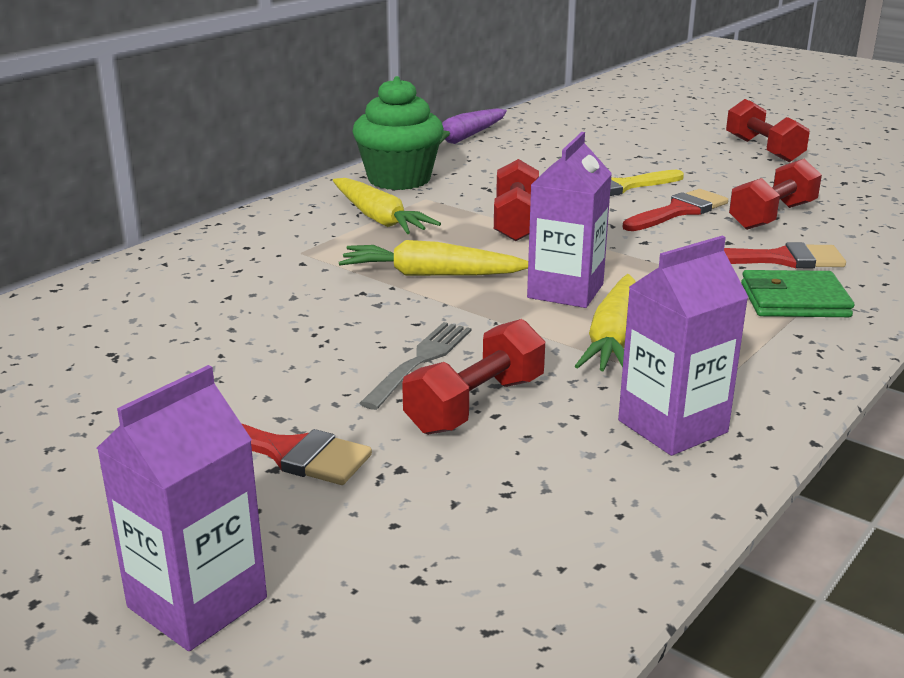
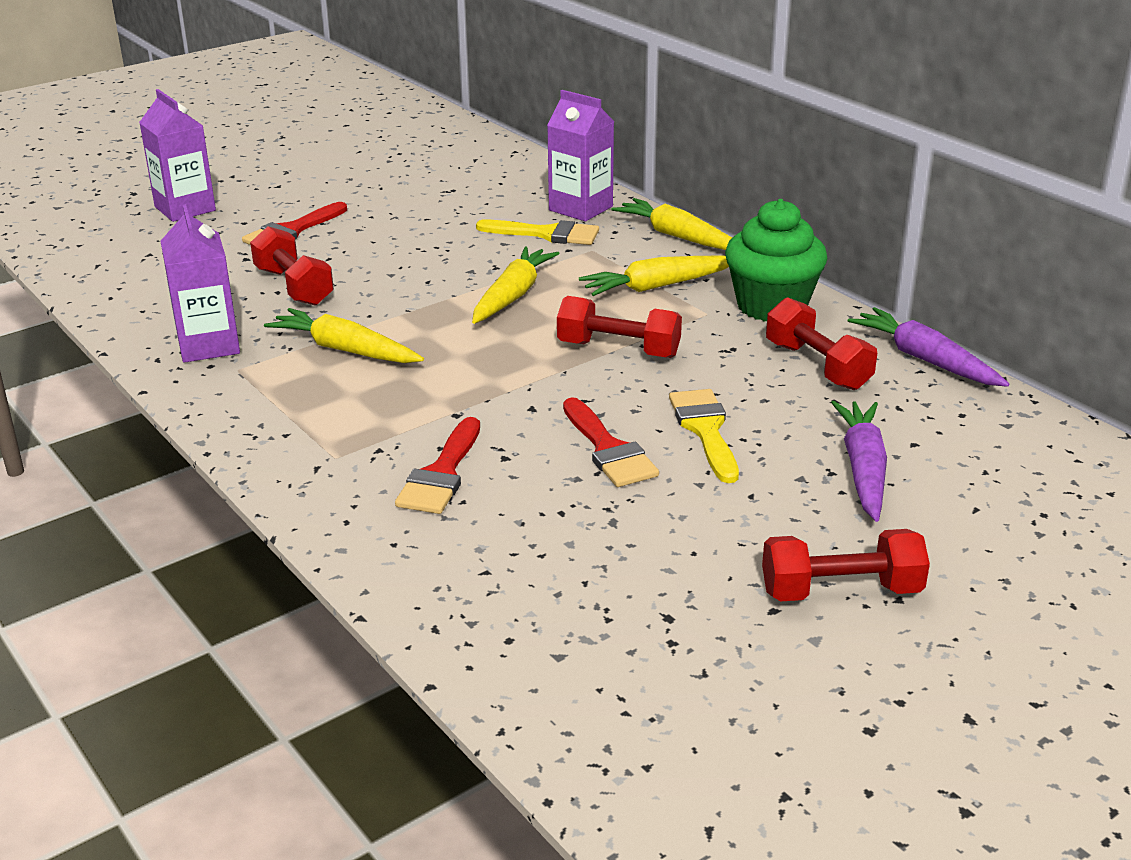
camera: 105 degrees right, 5 degrees up
grey fork [359,322,471,410] -> none
purple carton [527,132,612,308] -> purple carton moved to [547,90,614,221]
red dumbbell [729,159,822,230] -> red dumbbell moved to [766,297,877,390]
green wallet [741,270,855,317] -> none
none -> yellow brush [476,220,599,245]
none -> yellow carrot [612,198,732,250]
none -> purple carrot [831,401,887,522]

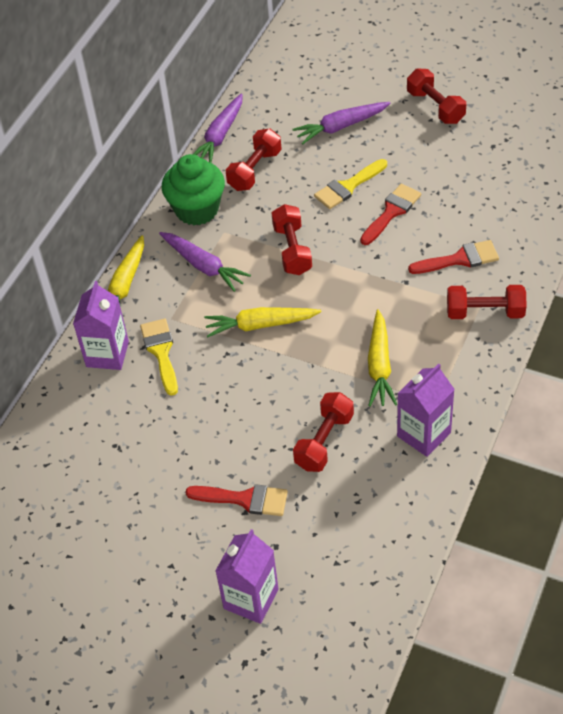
camera: 115 degrees left, 20 degrees up
yellow carrot [579,255,729,296] -> purple carrot [159,232,251,292]
none -> red dumbbell [447,285,527,319]

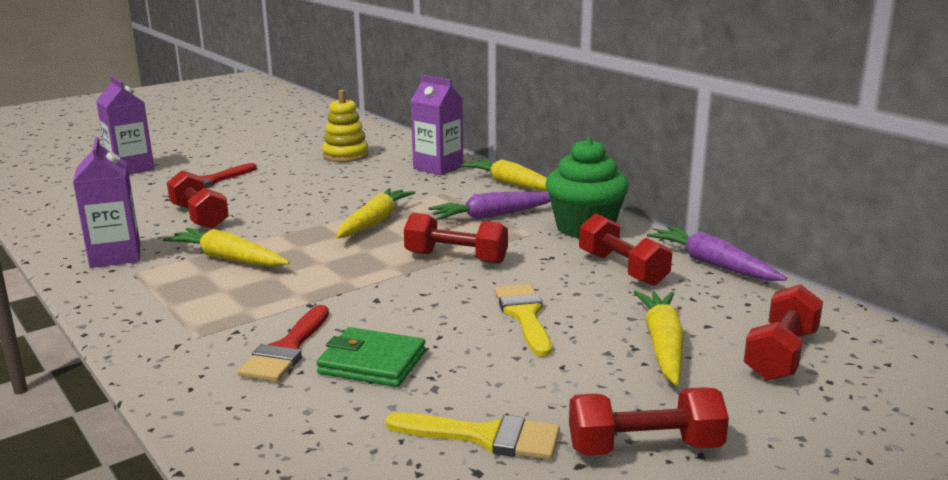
camera: 115 degrees right, 30 degrees down
yellow brush [140,319,178,396] -> yellow brush moved to [385,412,560,460]
purple carrot [293,102,391,144] -> yellow carrot [634,291,684,385]
red brush [360,184,421,245] -> none
red dumbbell [447,285,527,319] -> red dumbbell moved to [743,285,823,380]
none -> green wallet [316,327,426,387]
none -> yellow stacking toy [322,90,369,162]

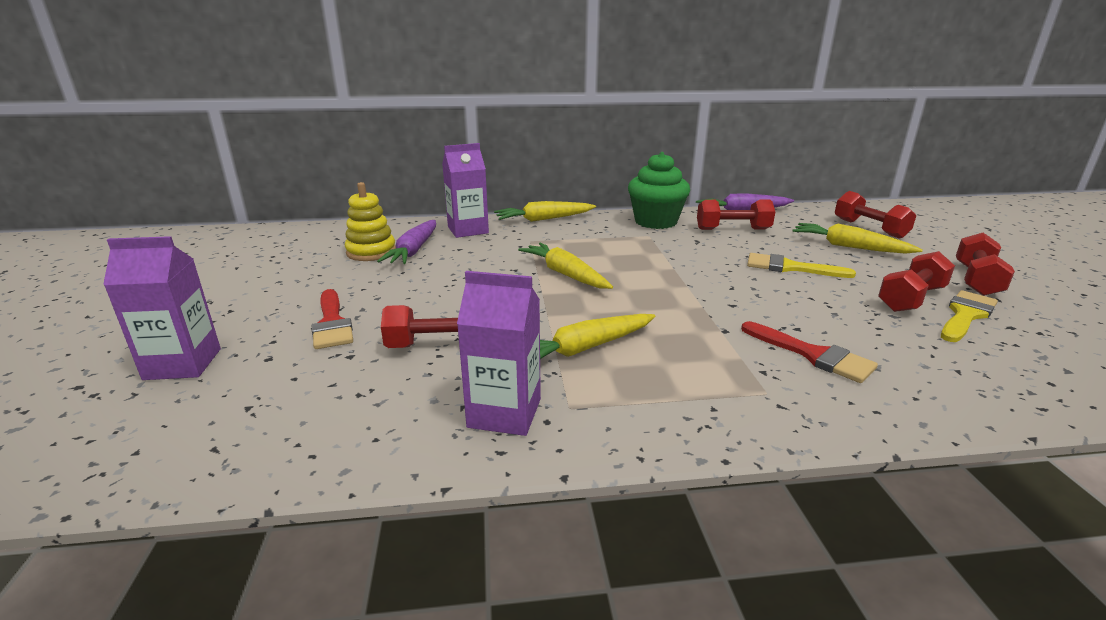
camera: 60 degrees left, 5 degrees up
green wallet [316,327,426,387] -> none
red dumbbell [404,213,508,264] -> red dumbbell moved to [878,251,955,312]
purple carrot [428,192,551,220] -> purple carrot moved to [377,220,436,264]

